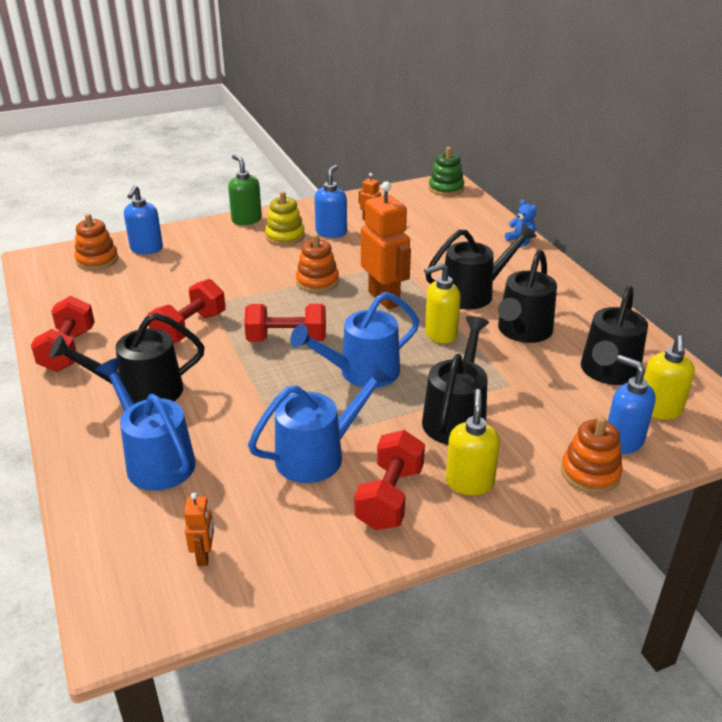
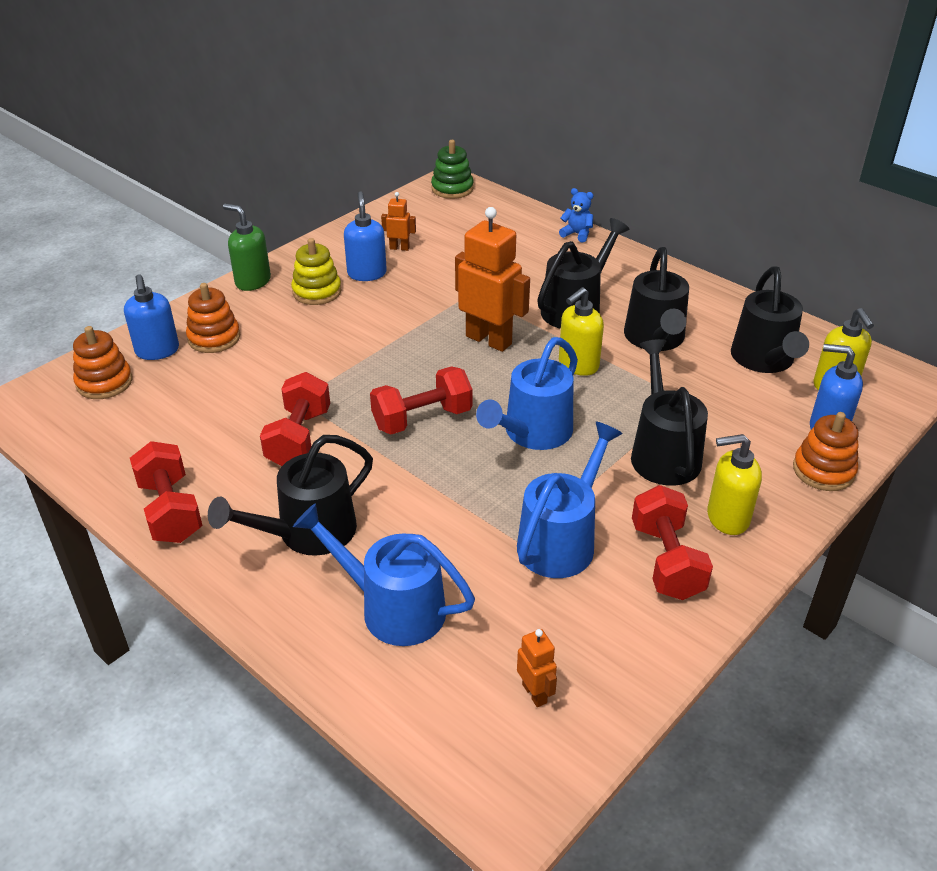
camera: 25 degrees left, 5 degrees up
orange stacking toy [296,234,339,293] -> orange stacking toy moved to [186,283,240,353]
yellow soap dispenser [446,389,500,495] -> yellow soap dispenser turned 75 degrees counterclockwise [707,434,762,535]

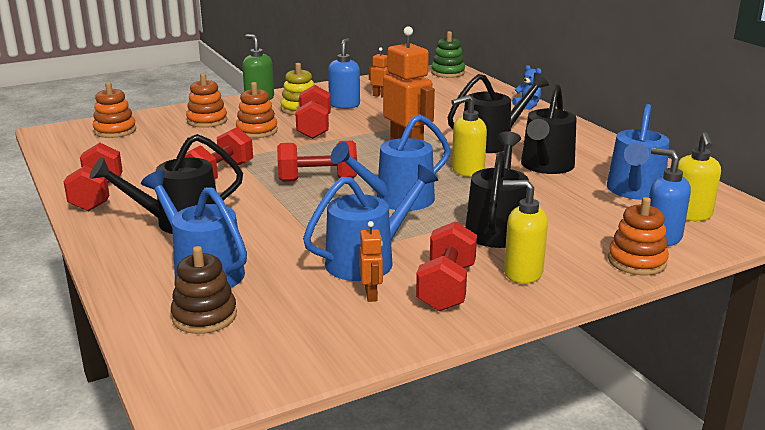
camera: 20 degrees right, 15 degrees down
blue soap dispenser [124,274,179,360] -> none
orange robot [517,629,557,707] -> orange robot moved to [359,221,383,302]
black watering can [731,267,809,373] -> blue watering can [607,104,669,200]
none -> brown stacking toy [171,246,237,334]
none -> orange stacking toy [236,82,278,138]
none -> red dumbbell [295,85,331,139]

